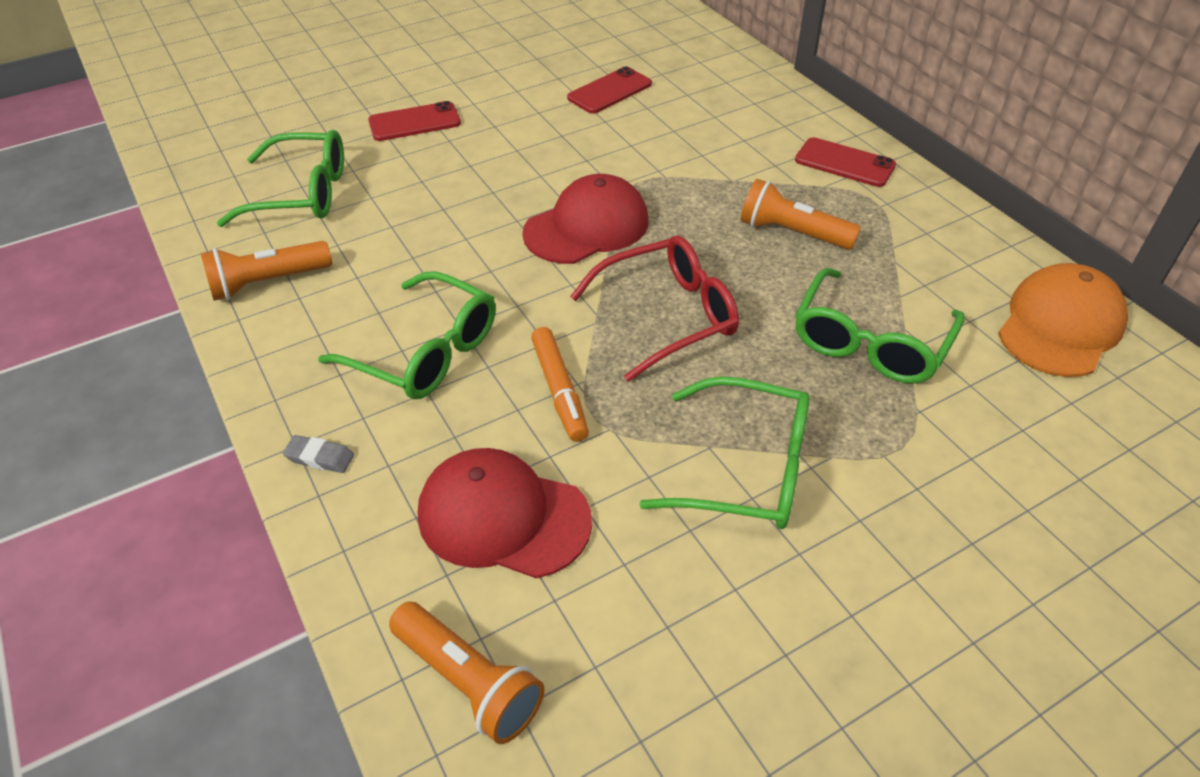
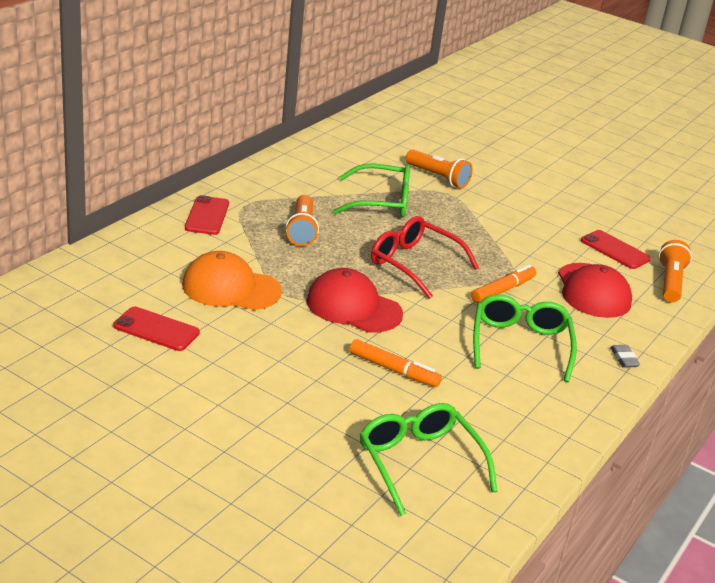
camera: 120 degrees left, 15 degrees down
orange flashlight [201,241,332,301] -> orange flashlight moved to [406,150,473,188]
red phone [368,101,461,141] -> red phone moved to [581,230,651,269]
green glasses [639,376,810,529] -> none
orange cap [998,263,1128,377] -> orange cap moved to [182,251,282,310]
none -> orange marker [350,339,442,387]

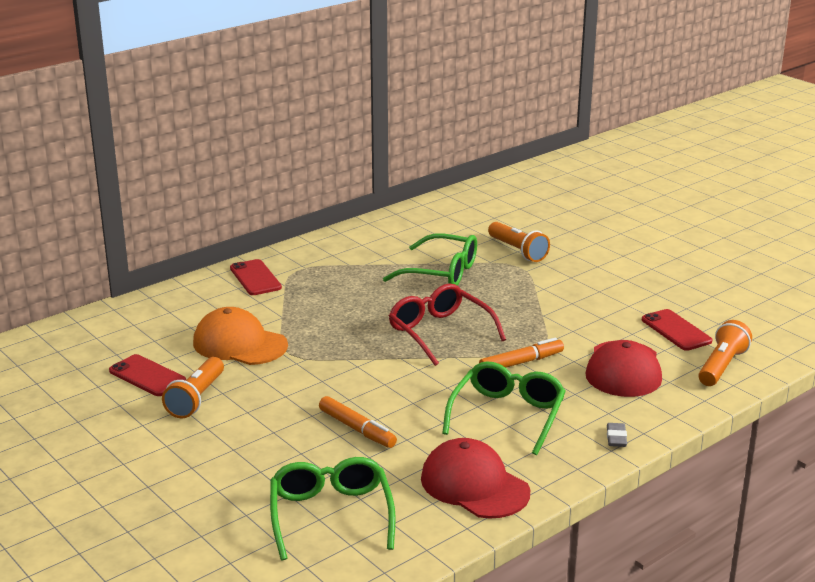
camera: 20 degrees right, 5 degrees down
red phone [185,195,229,235] -> red phone turned 45 degrees counterclockwise [230,259,282,295]
orange flashlight [286,195,319,246] -> orange flashlight moved to [162,357,224,419]
red cap [306,268,403,333] -> red cap moved to [421,438,530,519]

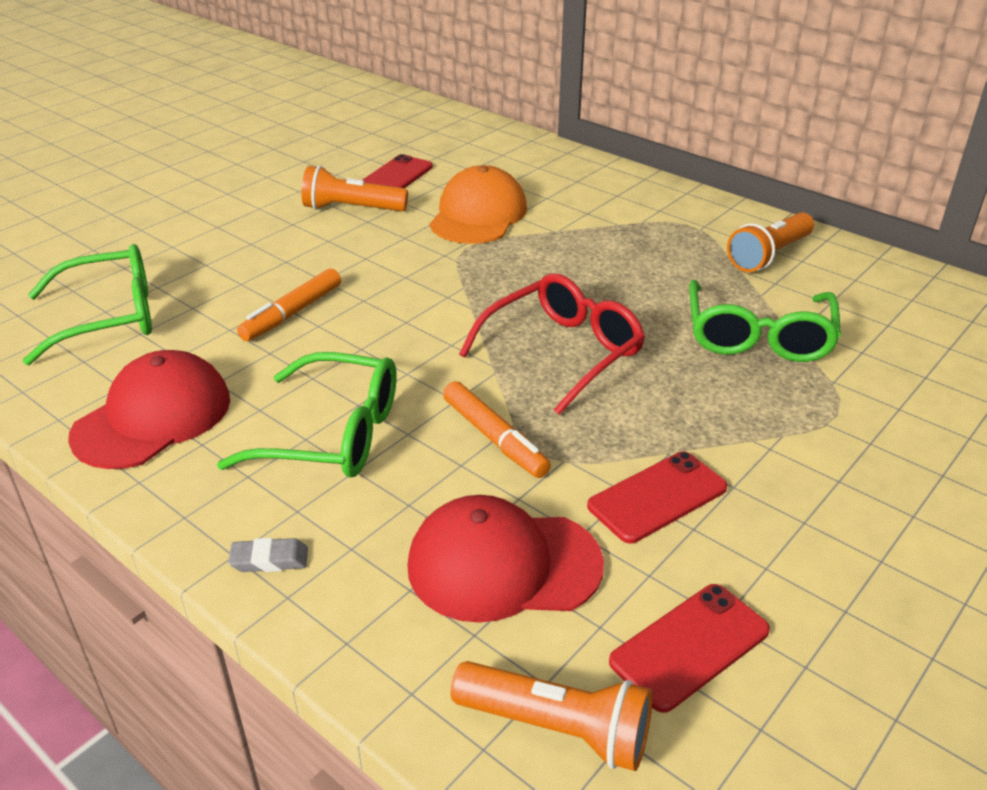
camera: 80 degrees right, 10 degrees up
red phone [230,259,282,295] -> red phone moved to [587,452,727,543]
orange flashlight [488,222,550,262] -> orange flashlight moved to [727,212,814,272]

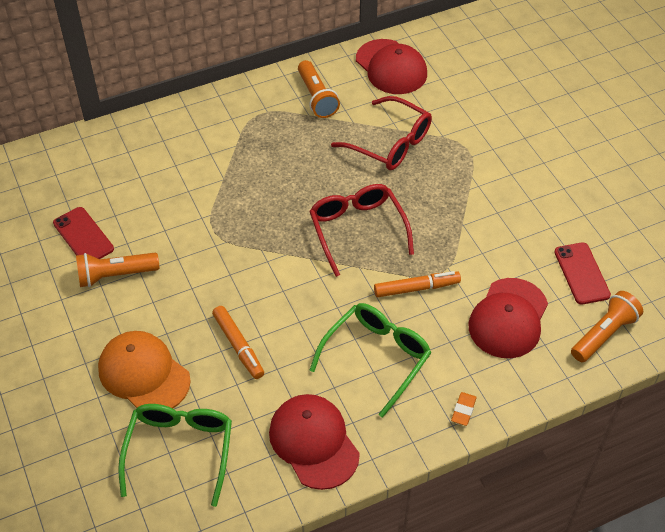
camera: 65 degrees left, 15 degrees up
grey eraser [228,538,308,572] -> orange eraser [451,392,477,426]
orange flashlight [302,166,408,211] -> orange flashlight turned 45 degrees clockwise [76,253,159,287]
orange cap [430,165,527,244] -> orange cap moved to [98,331,191,409]
red phone [587,452,727,543] -> none
green glasses [689,280,841,362] -> red glasses [331,96,432,170]
none -> red cap [356,39,427,94]

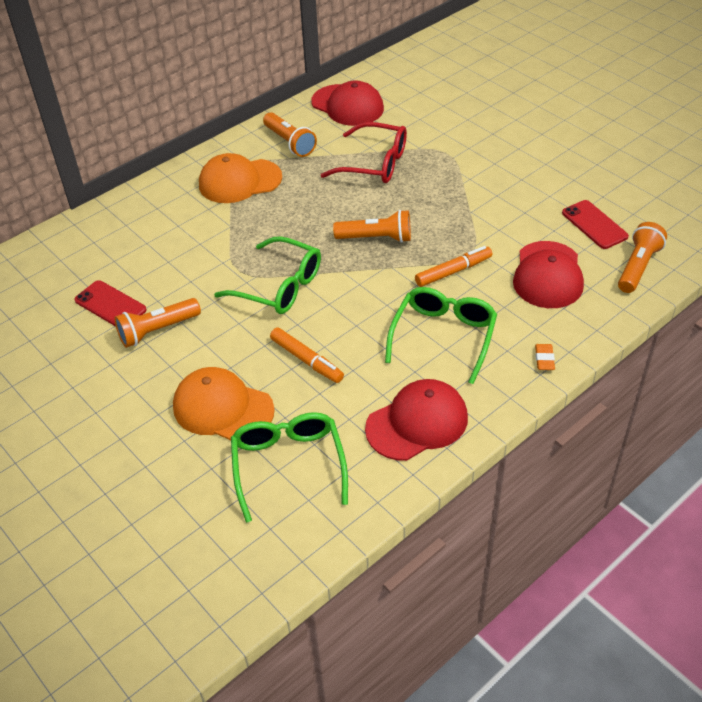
camera: 15 degrees left, 5 degrees down
red cap [269,394,360,490] -> red cap turned 105 degrees clockwise [365,379,468,461]
red glasses [309,184,414,277] -> orange flashlight [333,210,411,243]
none -> orange cap [199,153,282,203]
none -> green glasses [214,236,321,314]

